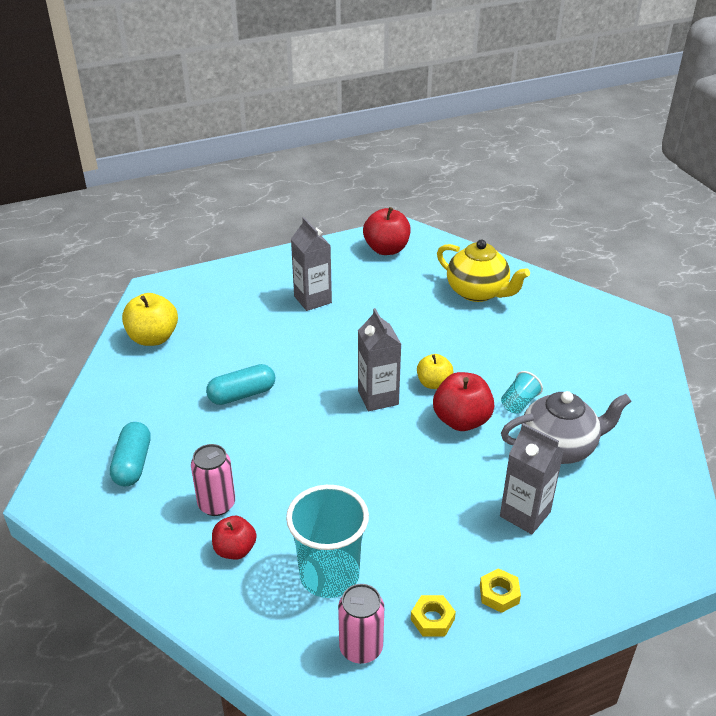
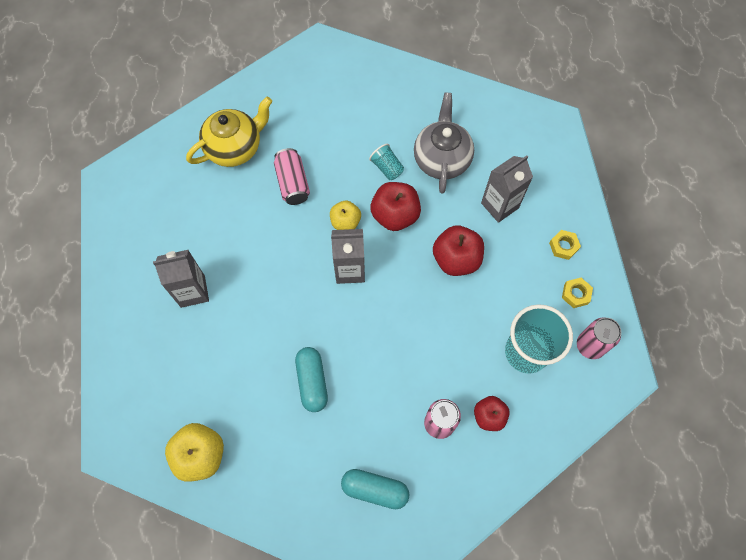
camera: 75 degrees left, 30 degrees up
red apple [363,207,411,255] -> red apple moved to [433,226,484,276]
none -> pink can [274,148,310,205]

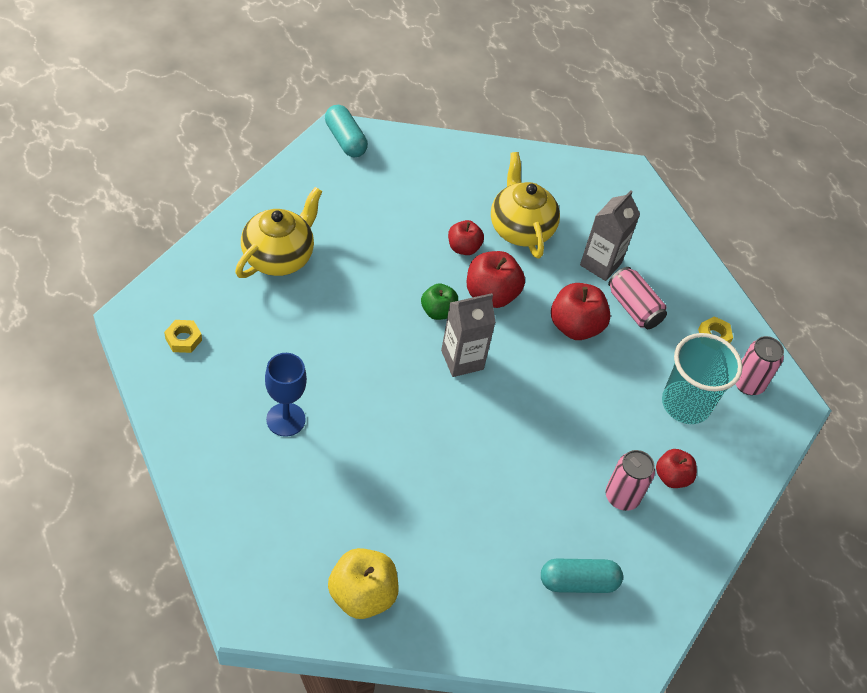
camera: 25 degrees left, 15 degrees down
grey carton [153,250,209,308] -> blue goblet [265,353,307,437]
pink can [274,148,310,205] -> pink can moved to [608,267,667,329]
turquoise capsule [295,347,328,412] -> turquoise capsule moved to [325,105,368,157]
yellow apple [330,200,361,230] -> green apple [421,283,458,320]
turquoise cup [369,144,404,180] -> red apple [448,220,484,255]
grey teapot [414,93,474,193] -> yellow teapot [491,152,560,259]
yellow nut [549,230,581,260] -> yellow nut moved to [164,320,202,353]

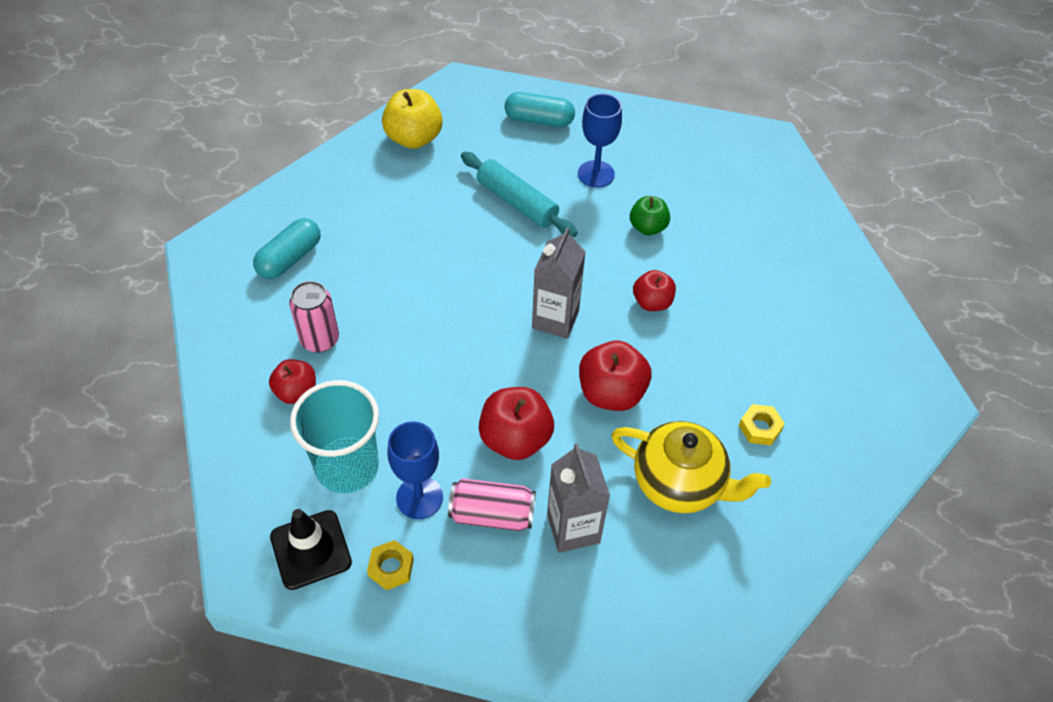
camera: 135 degrees right, 0 degrees up
yellow nut [164,320,202,353] -> yellow nut moved to [739,404,785,445]
yellow teapot [235,187,323,278] -> none
turquoise capsule [325,105,368,157] -> turquoise capsule moved to [505,92,575,127]
green apple [421,283,458,320] -> green apple moved to [630,196,670,235]
red apple [448,220,484,255] -> red apple moved to [633,270,676,311]
pink can [736,336,784,395] -> black traffic cone [270,509,352,590]
none -> blue goblet [388,421,443,519]
none -> turquoise rolling pin [461,152,578,237]

